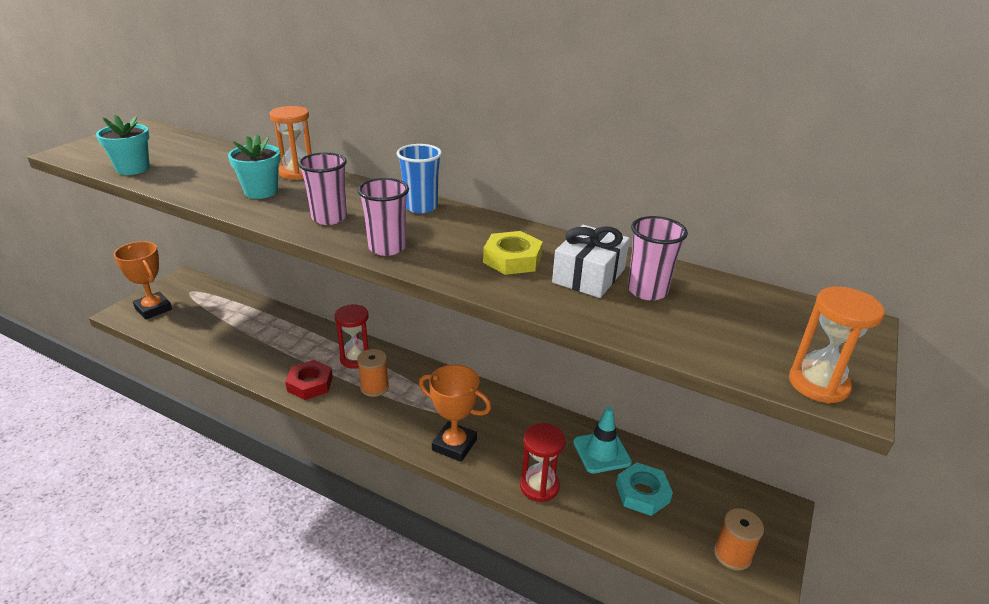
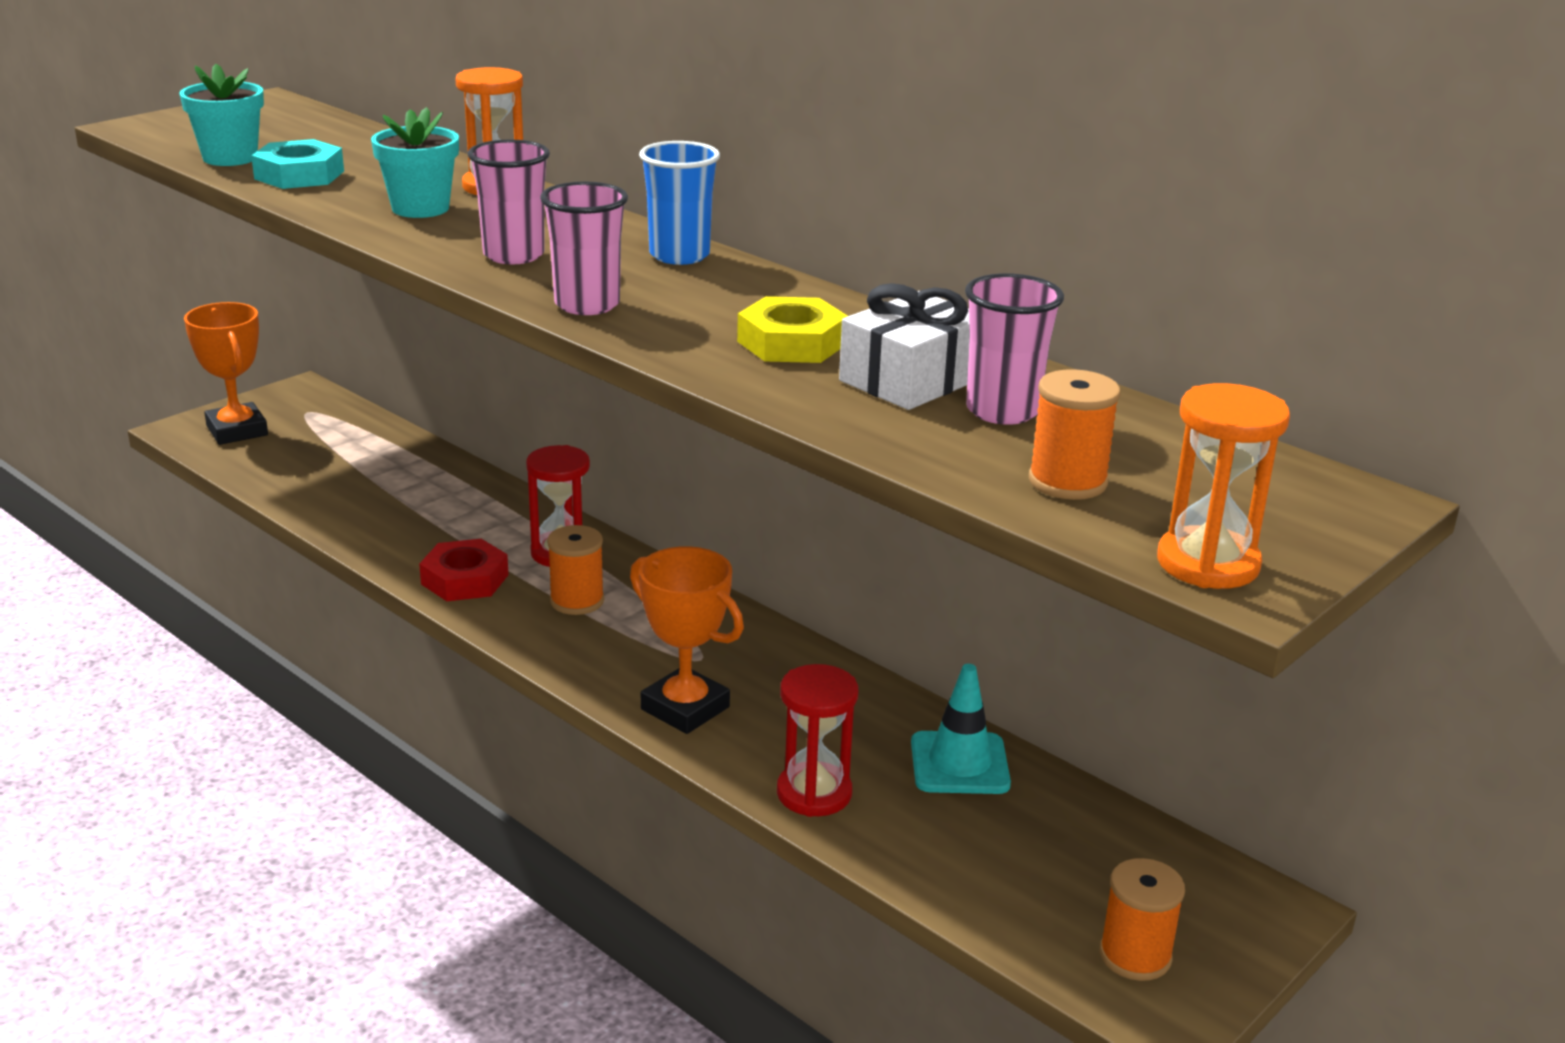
camera: 15 degrees right, 5 degrees down
turquoise nut [616,463,673,516] -> turquoise nut moved to [251,139,344,189]
none -> orange spool [1029,369,1120,500]

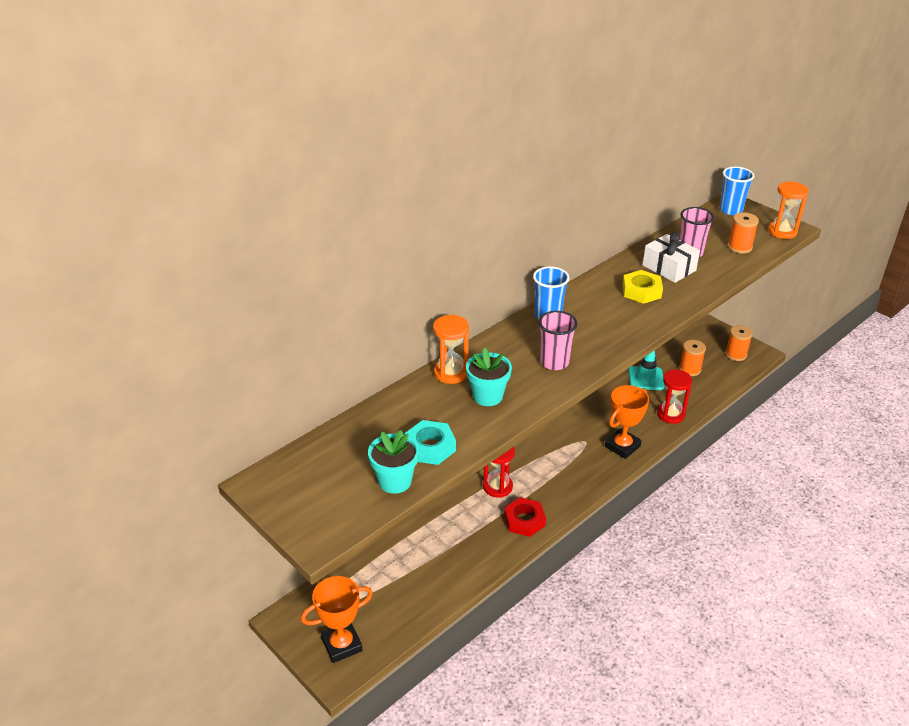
camera: 85 degrees left, 10 degrees up
pink cup [540,182,628,315] -> none
orange spool [547,525,604,615] -> orange spool moved to [679,340,706,376]
none -> blue cup [719,167,754,215]

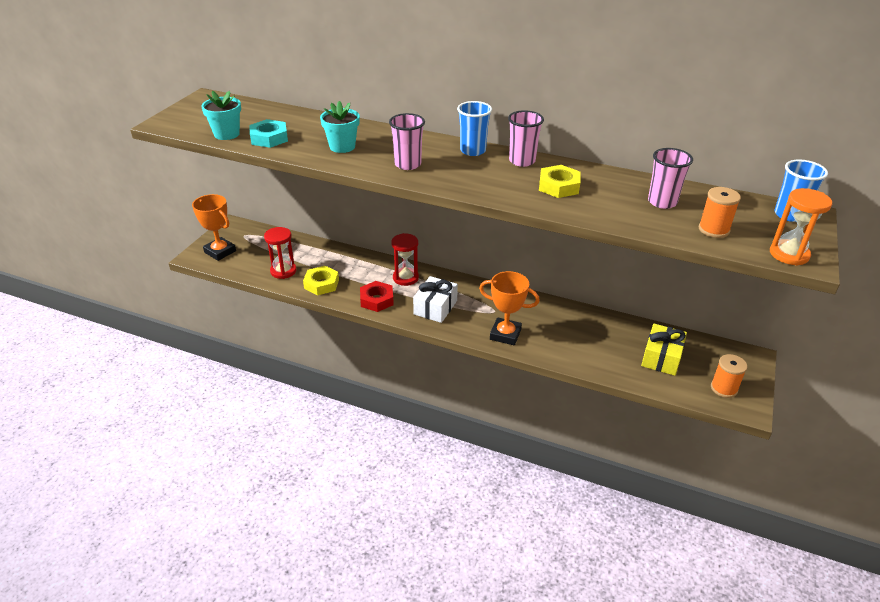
camera: 65 degrees right, 0 degrees up
orange hourglass [433,315,469,384] -> none
turquoise traffic cone [629,350,665,390] -> none
white gift [643,232,700,283] -> white gift moved to [413,276,458,323]
red hourglass [657,370,692,424] -> red hourglass moved to [264,227,297,279]
orange spool [679,340,706,376] -> yellow gift [641,324,687,376]
none -> yellow nut [303,266,339,295]
none -> pink cup [508,110,544,167]

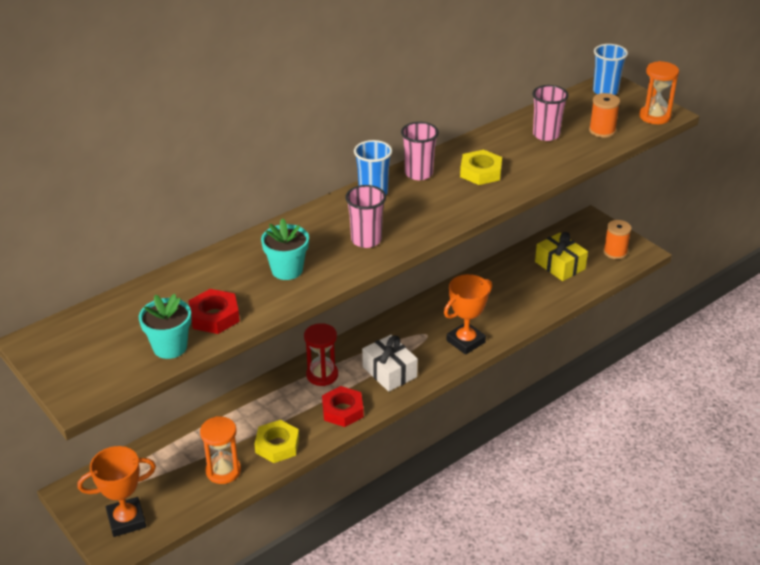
camera: 60 degrees left, 0 degrees up
turquoise nut [249,119,288,148] -> red nut [188,289,240,334]
red hourglass [264,227,297,279] -> orange hourglass [200,416,241,484]

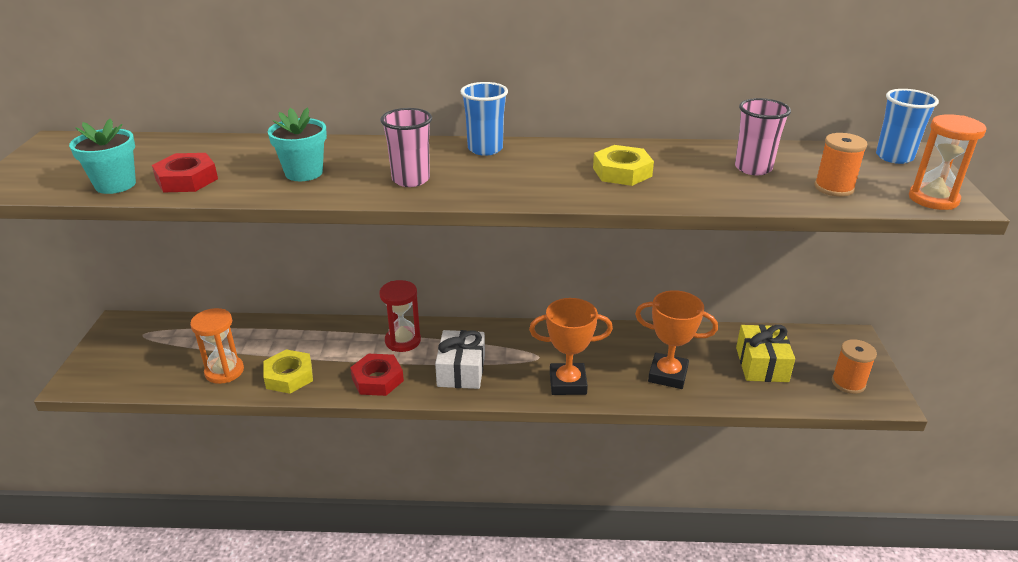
camera: 40 degrees right, 5 degrees down
orange trophy [78,446,156,537] -> orange trophy moved to [635,290,718,389]
pink cup [401,122,439,180] -> none

